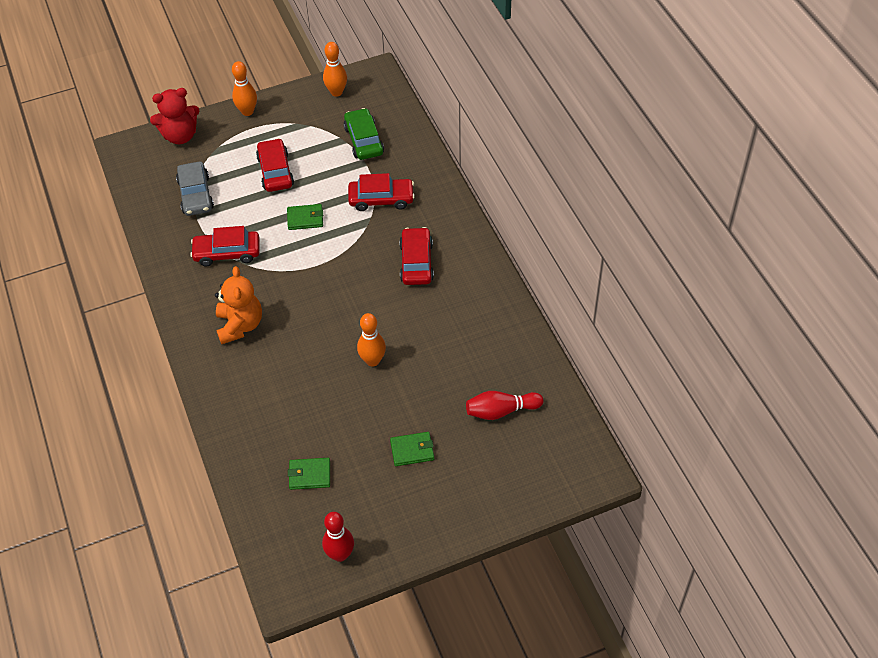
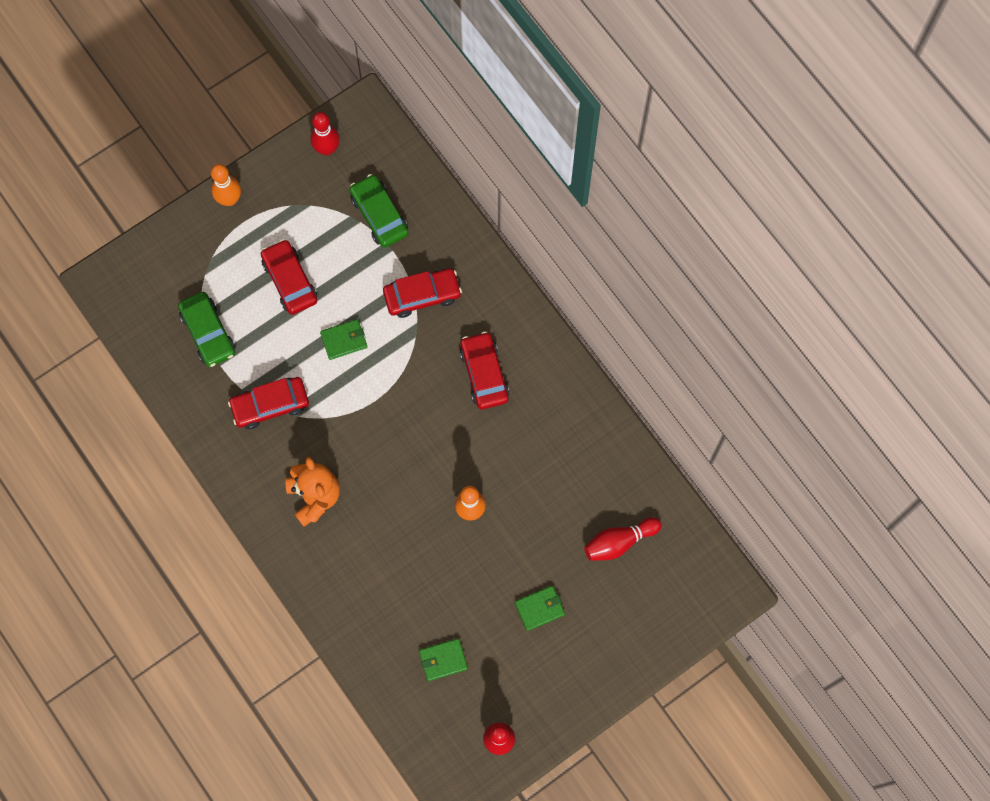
camera: 15 degrees left, 20 degrees up
red teddy bear [150,88,199,144] -> none
grey car [176,162,214,216] -> green car [178,292,235,367]
orange bowling pin [323,42,347,97] -> red bowling pin [310,112,340,156]

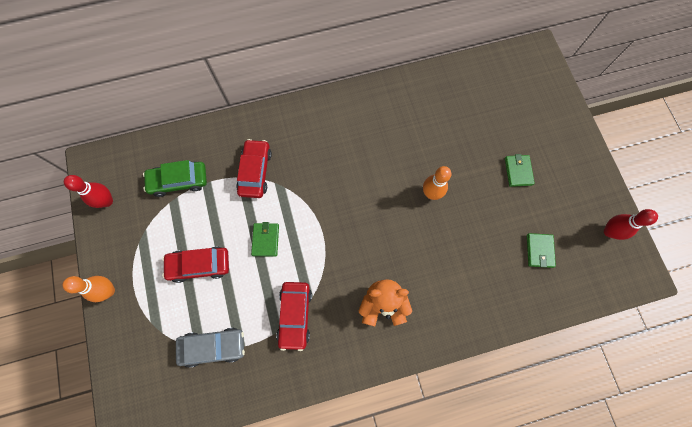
camera: 70 degrees left, 0 degrees up
green car [178,292,235,367] -> grey car [176,328,245,368]
red car [460,331,509,409] -> none
red bowling pin [584,517,662,561] -> none

